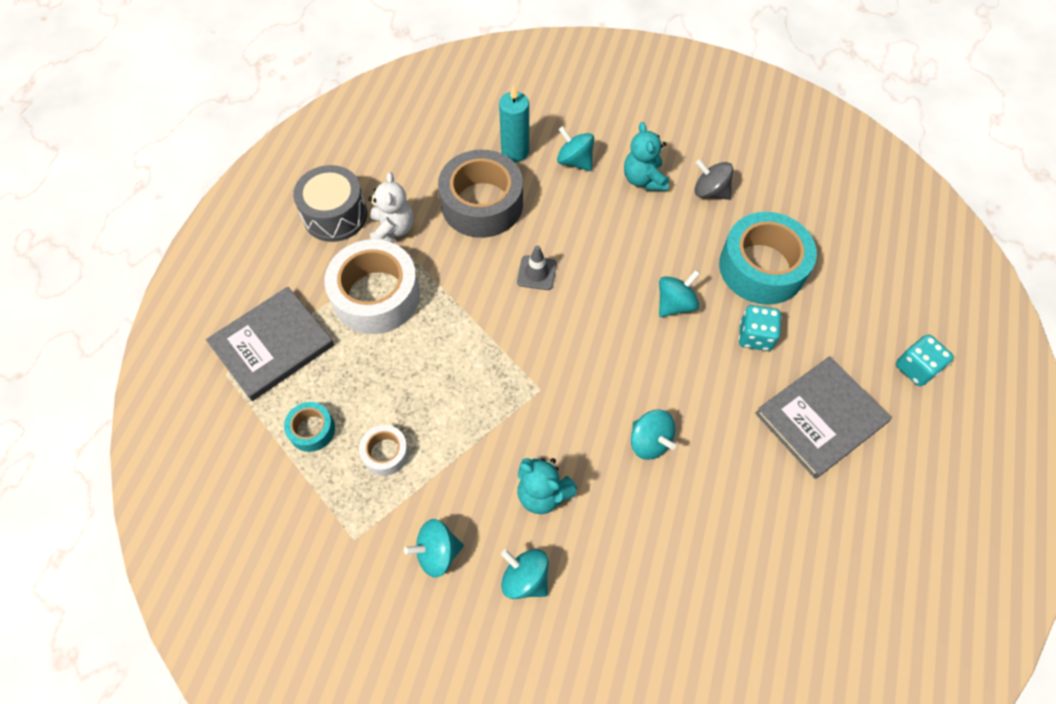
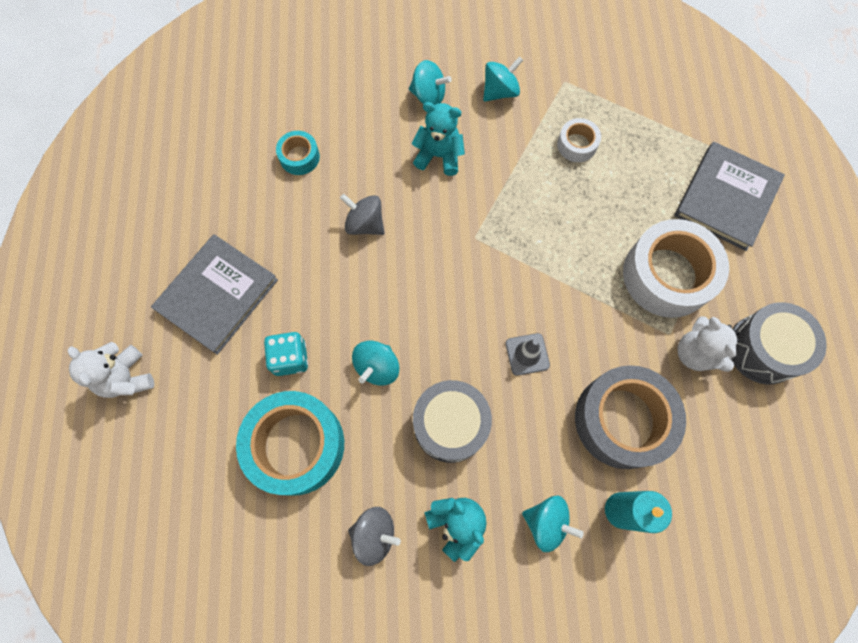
camera: 160 degrees right, 10 degrees up
turquoise tape [284,402,335,452] -> turquoise tape moved to [276,131,320,175]
turquoise spinning top [631,410,676,460] -> grey spinning top [340,194,384,235]
turquoise dice [896,334,954,386] -> white teddy bear [68,342,154,398]
none -> grey drum [413,380,492,463]

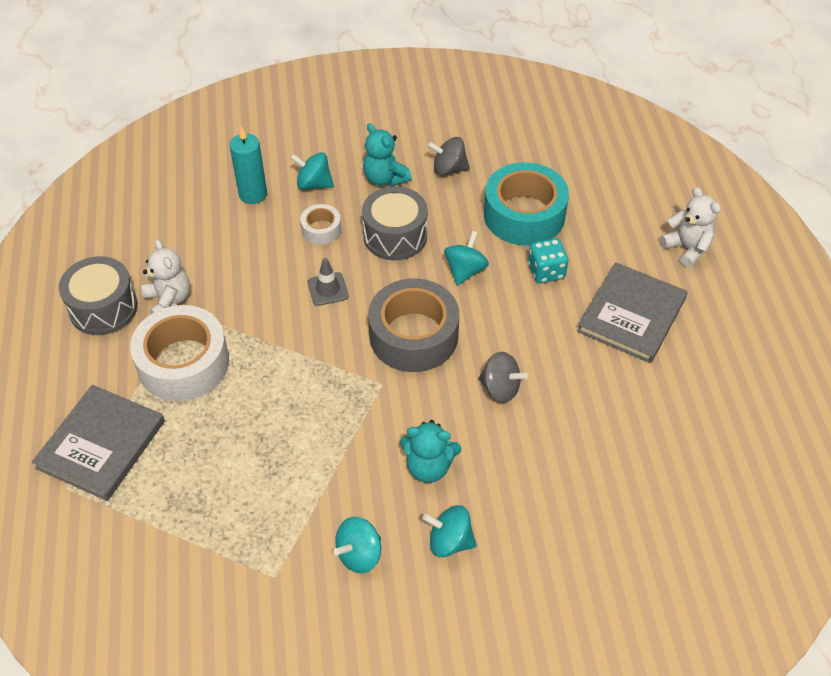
camera: 175 degrees right, 20 degrees down
turquoise tape [276,131,320,175] -> none
white tape [557,118,601,162] -> white tape moved to [300,204,341,245]
grey tape [575,365,686,469] -> grey tape moved to [368,278,459,372]

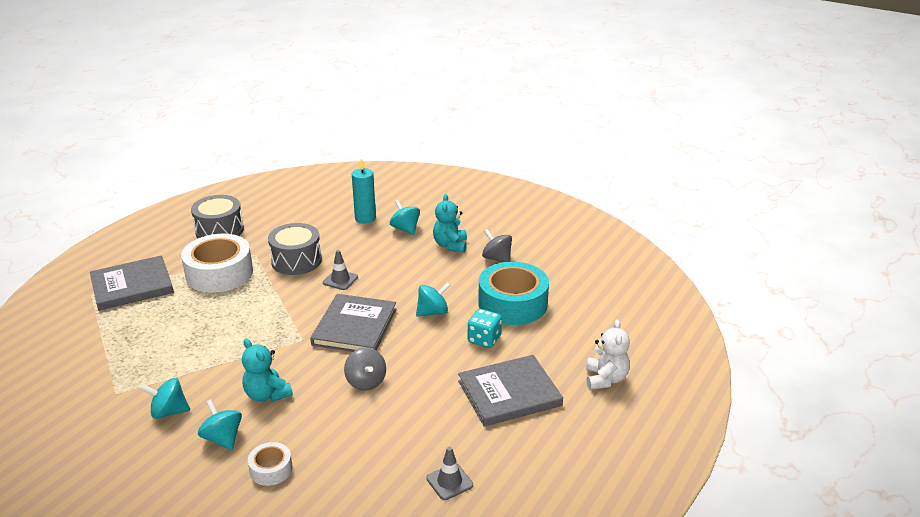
camera: 40 degrees right, 20 degrees down
white teddy bear [141,239,190,314] -> none
white tape [300,204,341,245] -> white tape moved to [248,442,292,486]
grey drum [362,186,428,260] -> grey drum moved to [268,223,322,275]
grey tape [368,278,459,372] -> grey book [310,294,397,352]
none -> grey traffic cone [426,447,473,500]

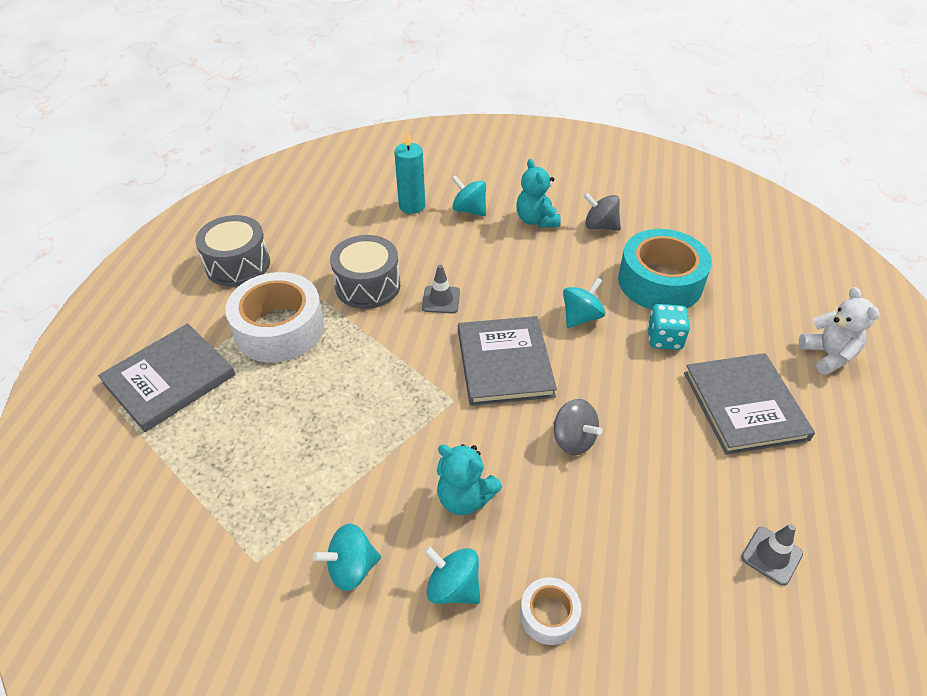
camera: 20 degrees left, 15 degrees up
grey book [458,355,563,427] -> grey book turned 60 degrees counterclockwise [684,353,815,455]

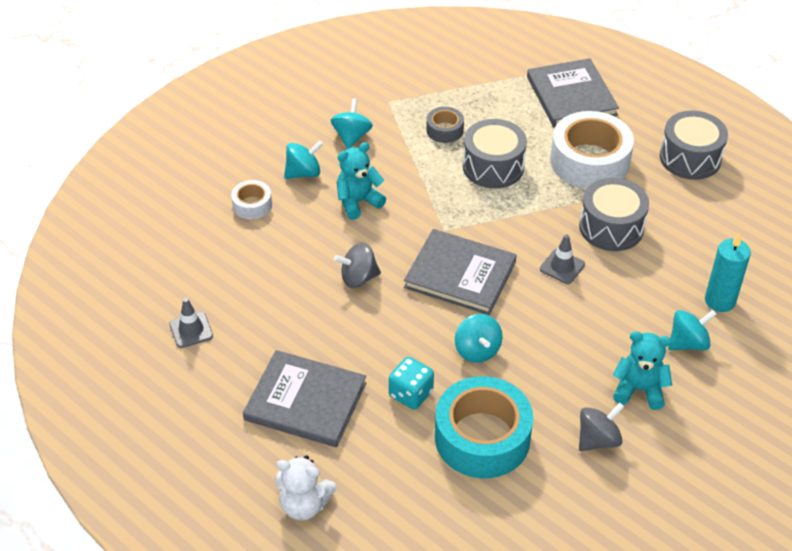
camera: 120 degrees right, 0 degrees up
none -> grey tape [426,107,464,143]
none -> grey drum [463,119,527,188]

